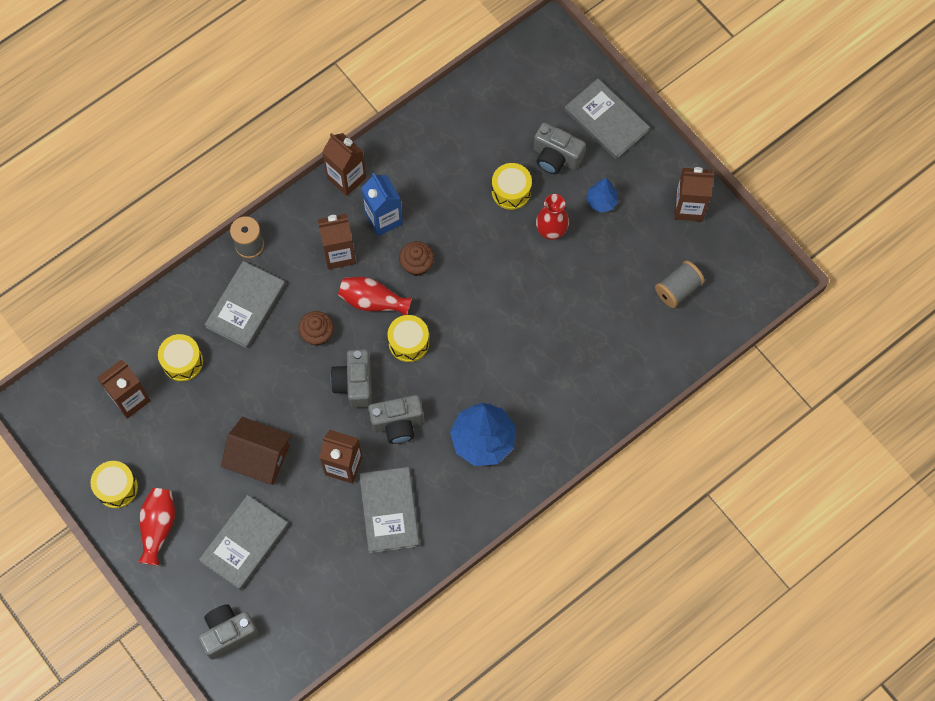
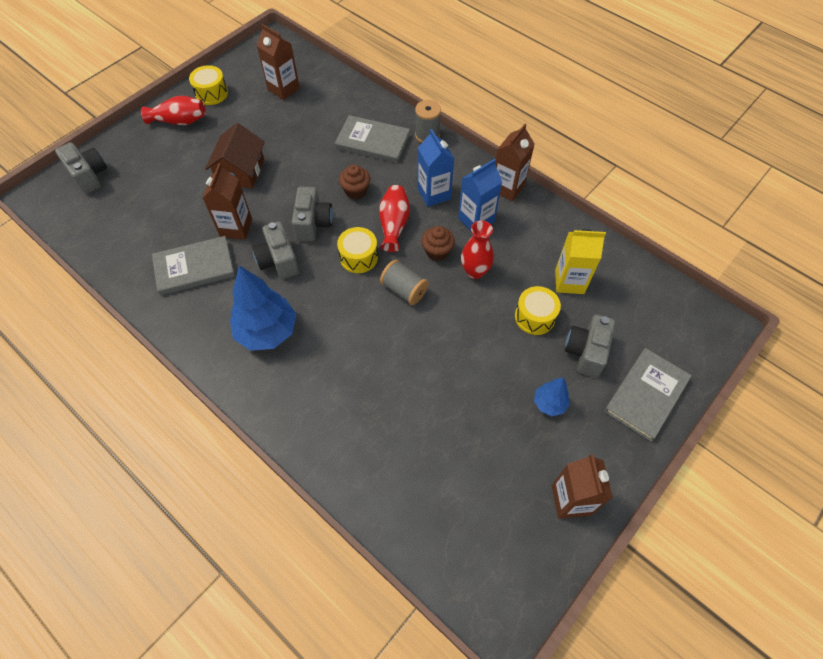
camera: 80 degrees right, 10 degrees down
yellow drum [158,334,203,381] -> none
grey book [199,495,289,590] -> none
brown carton [317,214,356,270] -> blue carton [418,129,454,207]
grey camera [330,349,372,408] -> grey camera turned 105 degrees clockwise [292,187,333,241]
red vase [536,194,569,240] -> red vase moved to [461,220,494,279]
grey spool [655,261,705,308] -> grey spool moved to [380,260,429,305]
none -> yellow carton [555,229,606,294]

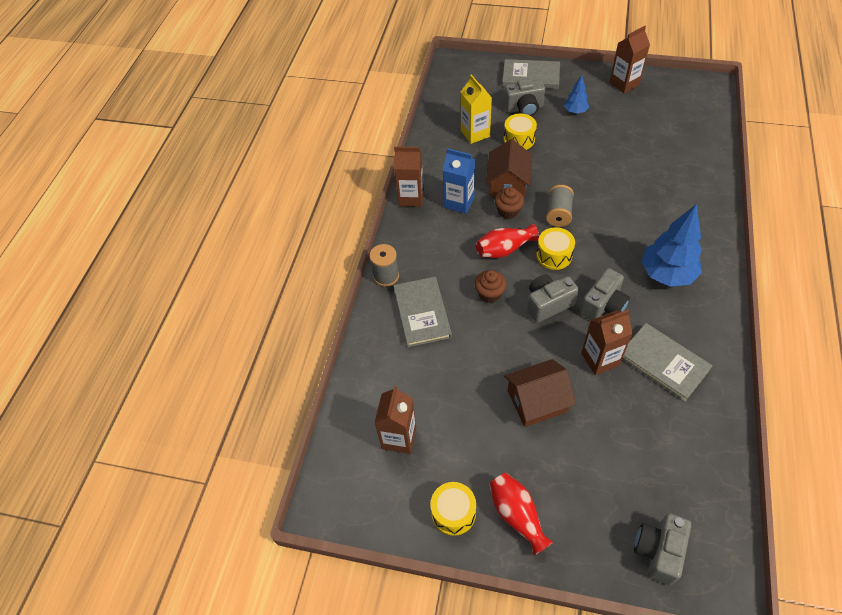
camera: 115 degrees left, 5 degrees down
blue carton [418,129,454,207] -> none
red vase [461,220,494,279] -> brown house [486,139,532,198]

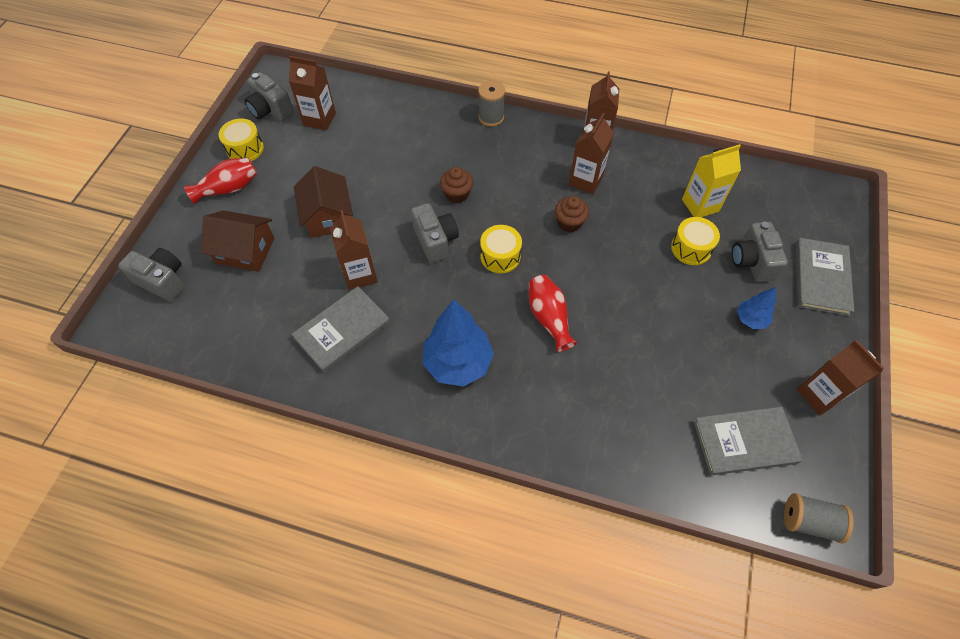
camera: 90 degrees right, 5 degrees up
grey book [393,277,452,347] -> grey book moved to [693,407,803,475]
blue carton [443,148,475,214] -> brown carton [569,113,614,194]
red vase [476,224,539,258] -> red vase moved to [529,275,577,352]
brown house [486,139,532,198] -> brown house moved to [201,210,274,272]
grey spool [546,185,574,227] -> grey spool moved to [784,493,854,544]
grey camera [580,268,630,320] -> grey camera moved to [245,72,294,121]

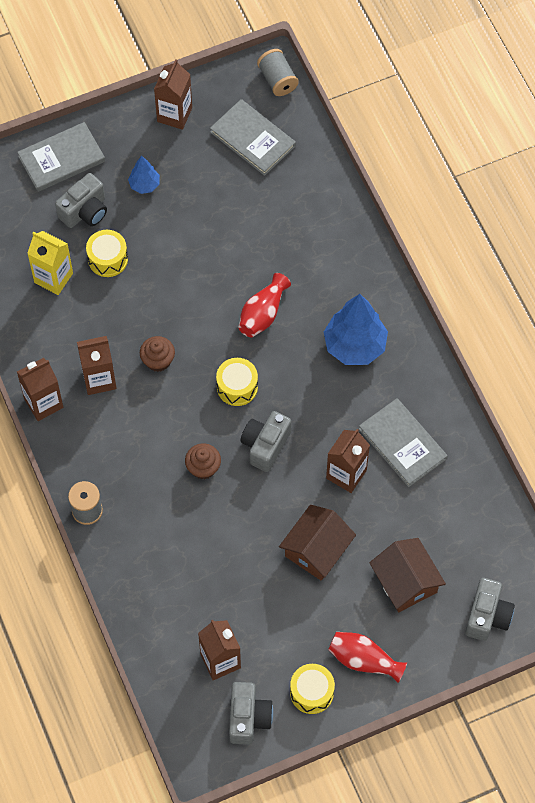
camera: 130 degrees left, 5 degrees up
grey camera [118,248,184,301] -> grey camera turned 150 degrees counterclockwise [465,578,515,641]
grey book [292,286,390,373] -> grey book turned 45 degrees clockwise [359,398,447,487]

